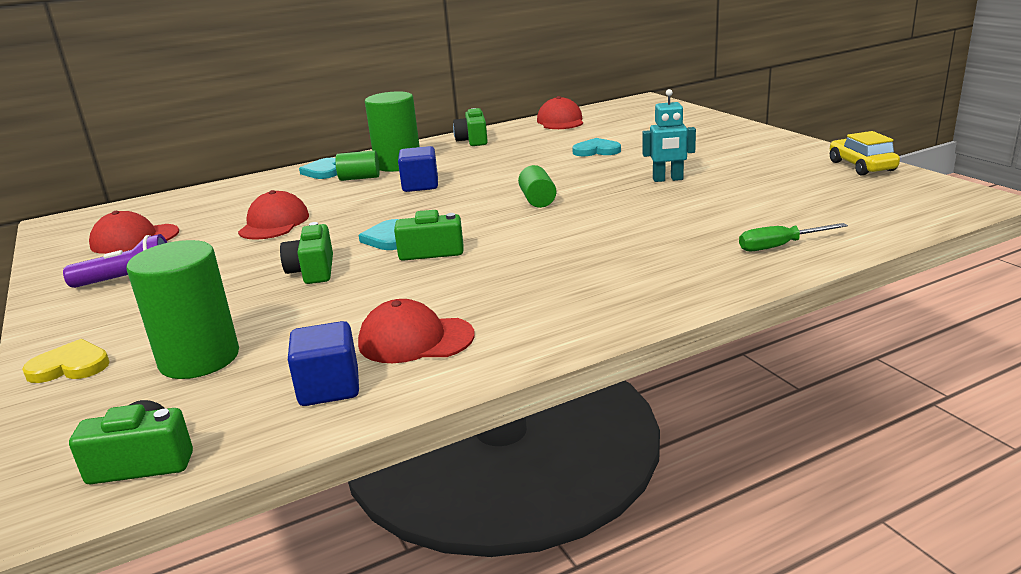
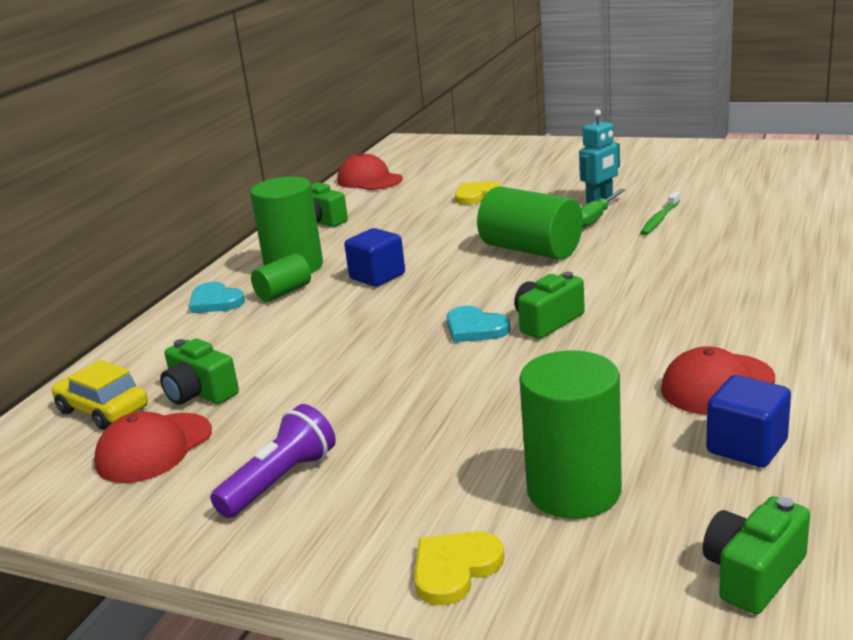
camera: 40 degrees left, 0 degrees up
red cap [238,190,309,240] -> none
green camera [280,222,333,284] -> green camera moved to [160,338,239,405]
green cylinder [518,165,556,208] -> green cylinder [477,186,583,260], size x1.82
turquoise heart [572,138,621,156] -> yellow heart [455,181,502,205]
green screwdriver [739,223,848,251] -> green screwdriver moved to [581,189,626,228]
yellow car [830,131,900,176] -> yellow car moved to [52,360,148,430]
none -> green toothbrush [640,192,680,235]

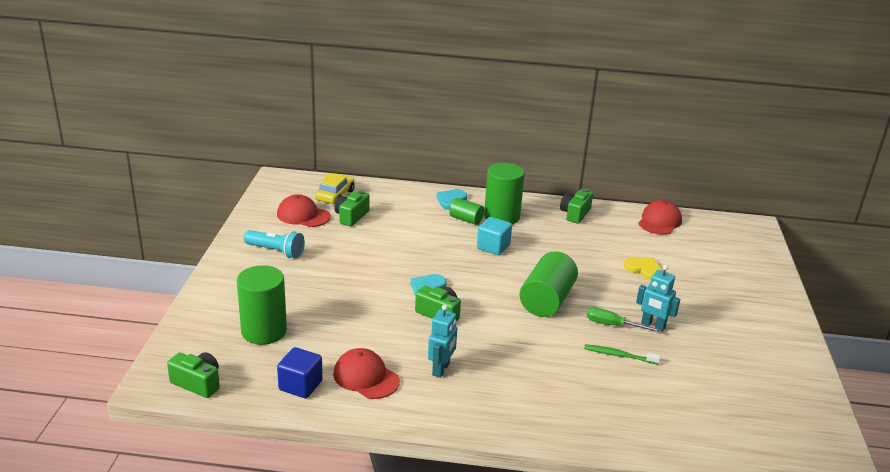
camera: 70 degrees right, 5 degrees up
purple flashlight [210,404,336,518] -> turquoise flashlight [244,230,305,258]
blue cube [344,228,405,287] -> turquoise cube [477,217,512,255]
yellow heart [414,531,504,605] -> none
none -> turquoise robot [428,305,457,378]

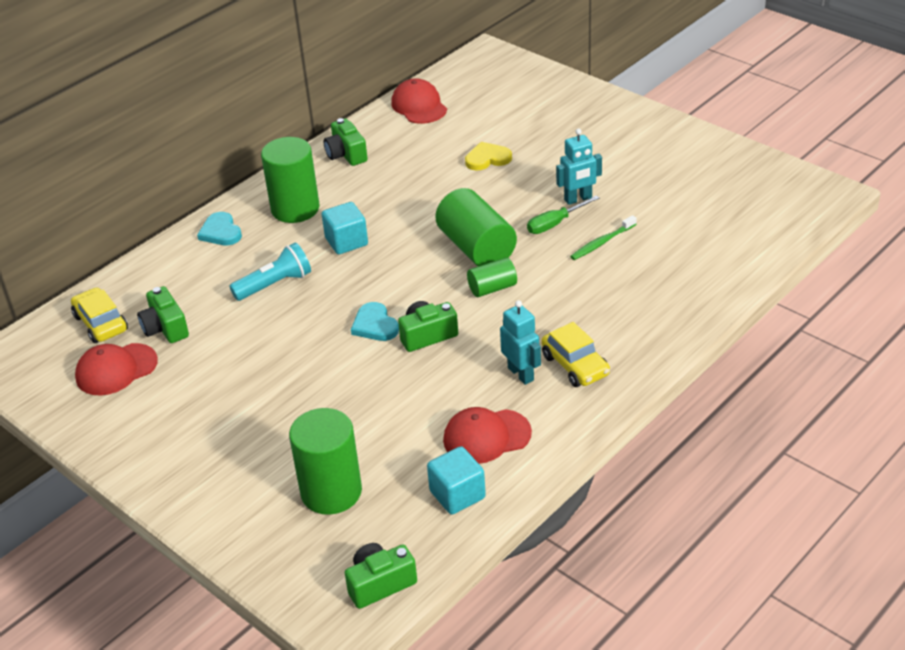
camera: 50 degrees left, 10 degrees up
turquoise flashlight [244,230,305,258] -> turquoise flashlight moved to [229,243,311,301]
blue cube [277,347,323,398] -> turquoise cube [427,446,486,515]
green cylinder [449,198,484,225] -> green cylinder moved to [467,257,517,297]
none -> yellow car [541,322,610,387]

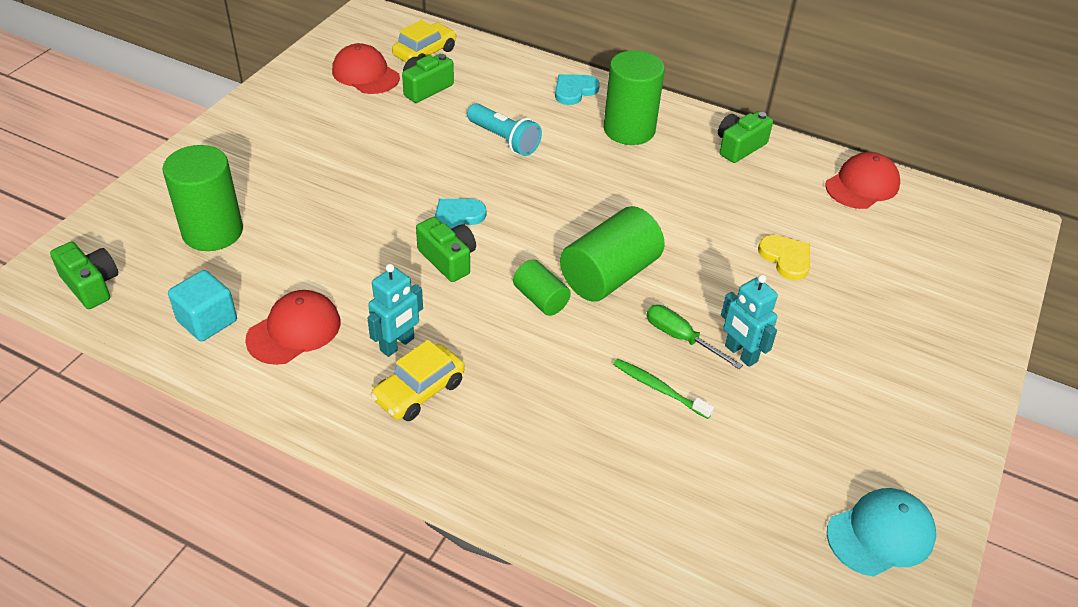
camera: 70 degrees right, 5 degrees up
turquoise cube [322,202,368,254] -> none
red cap [443,407,532,464] -> red cap turned 75 degrees clockwise [245,290,340,365]
none -> turquoise cap [827,488,936,576]

